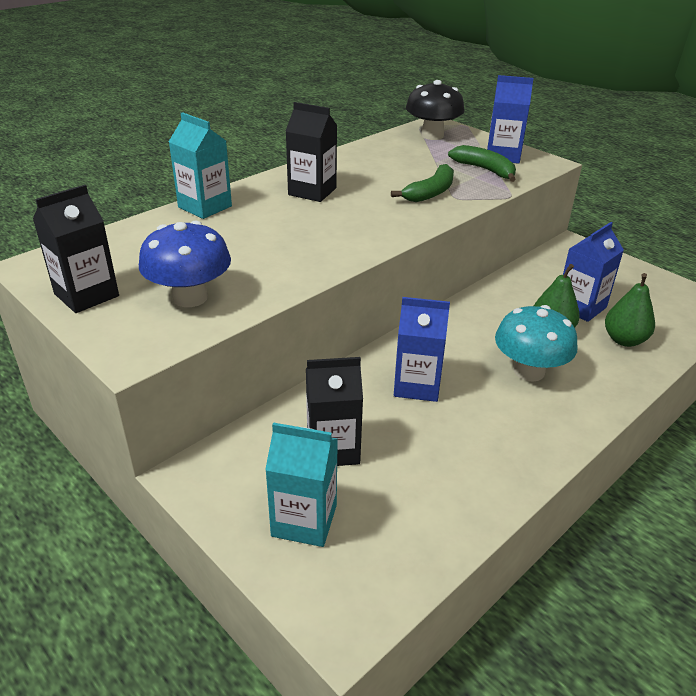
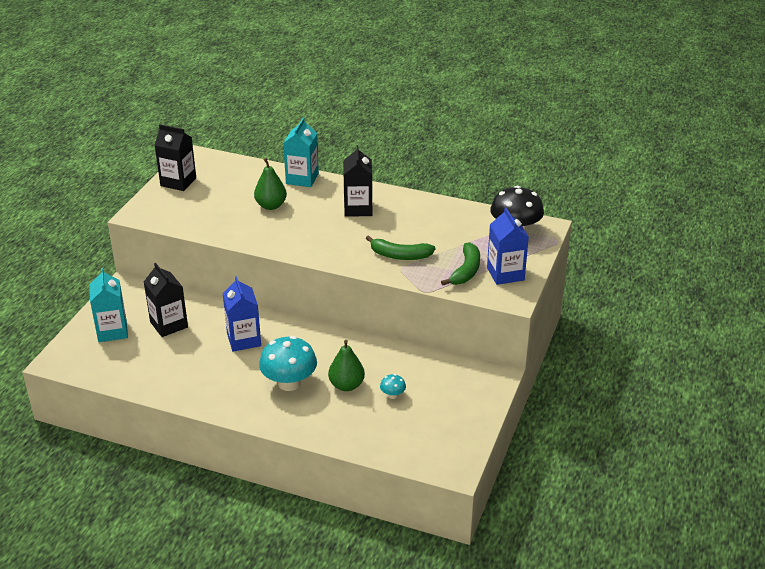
camera: 65 degrees right, 0 degrees up
blue mushroom [139,221,231,307] -> none
blue carton [563,222,624,322] -> turquoise mushroom [380,374,406,399]
green pear [605,273,655,347] -> green pear moved to [254,158,287,210]

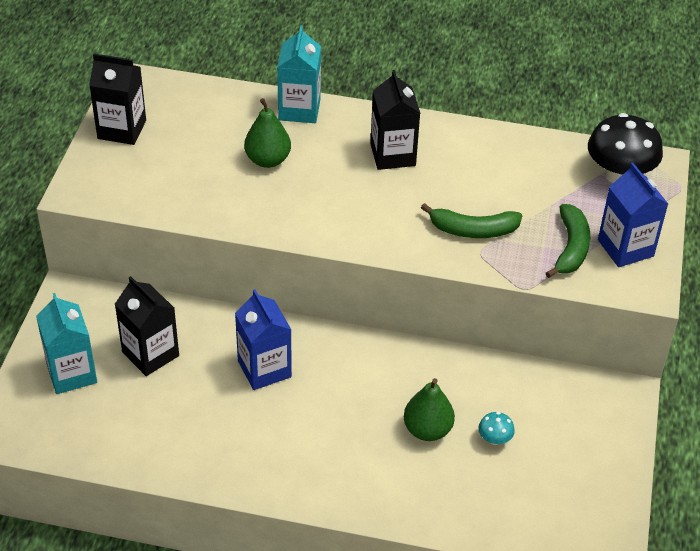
camera: 10 degrees left, 10 degrees up
turquoise mushroom [259,336,317,391] -> none

